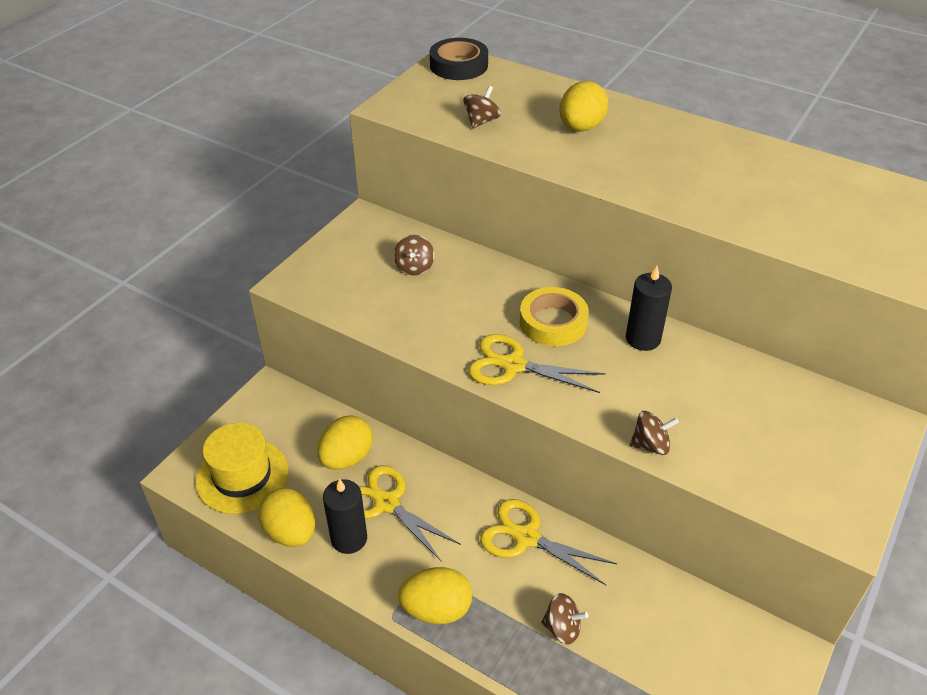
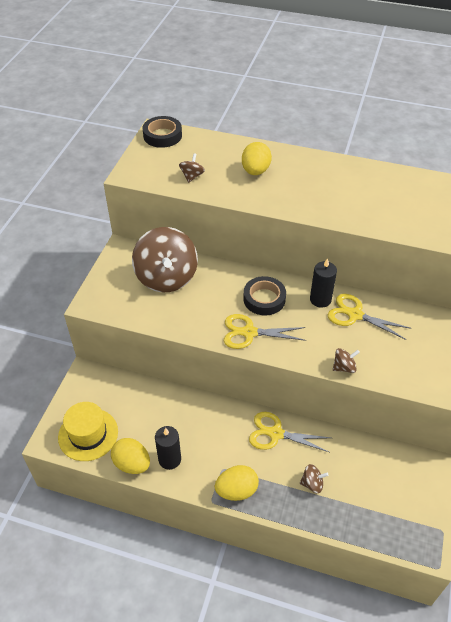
camera: 15 degrees left, 5 degrees up
yellow egg [317,415,373,470] -> none
yellow scissors [359,465,461,562] -> yellow scissors moved to [328,294,411,340]
brown spinning top [394,235,434,276] -> brown spinning top [132,227,198,292], size x2.46
yellow tape [520,287,589,346] -> black tape [243,276,286,315]

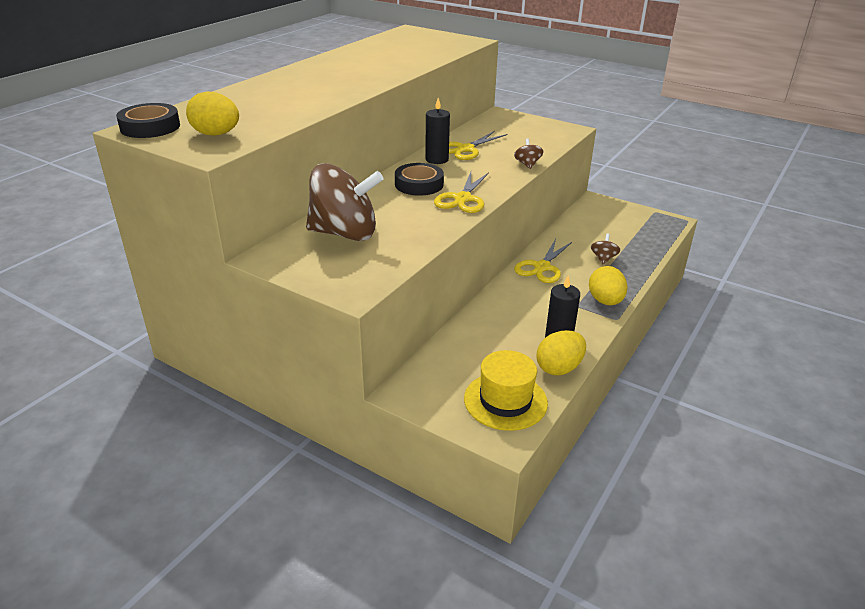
camera: 75 degrees left, 15 degrees down
brown spinning top [179,153,205,183] -> none
yellow egg [242,142,272,175] -> yellow egg moved to [186,92,239,136]

